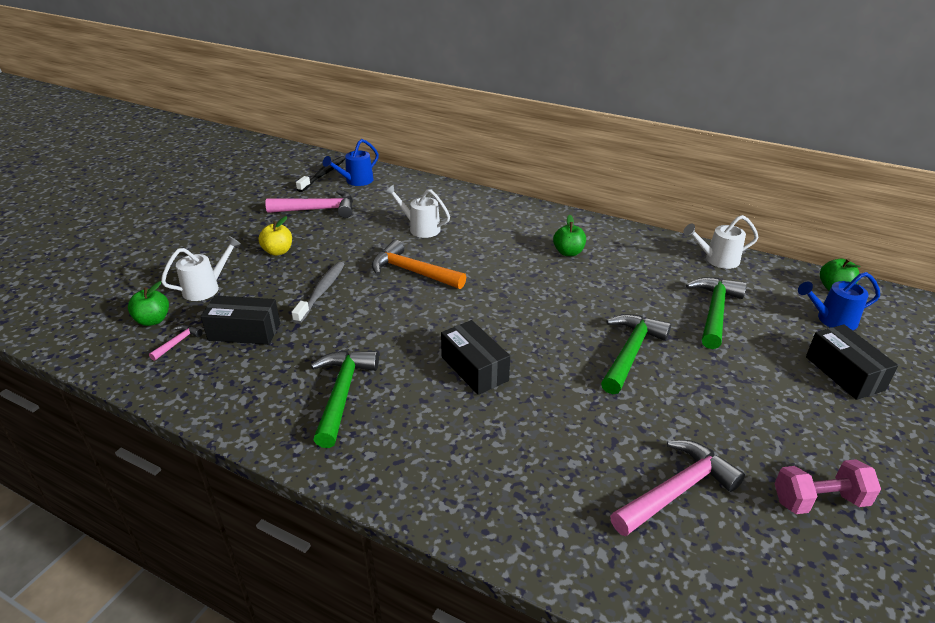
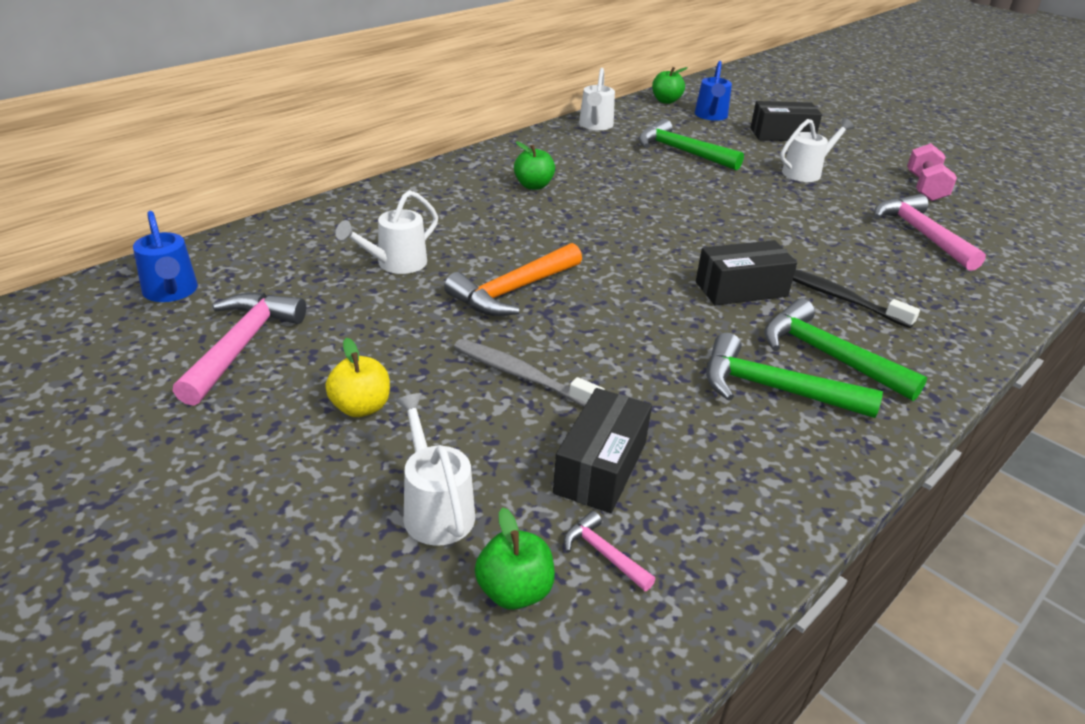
camera: 75 degrees left, 0 degrees up
black toothbrush [296,156,345,192] -> black toothbrush moved to [793,269,920,328]
green hammer [601,314,671,394] -> green hammer moved to [764,299,927,401]
none -> white watering can [780,118,854,182]

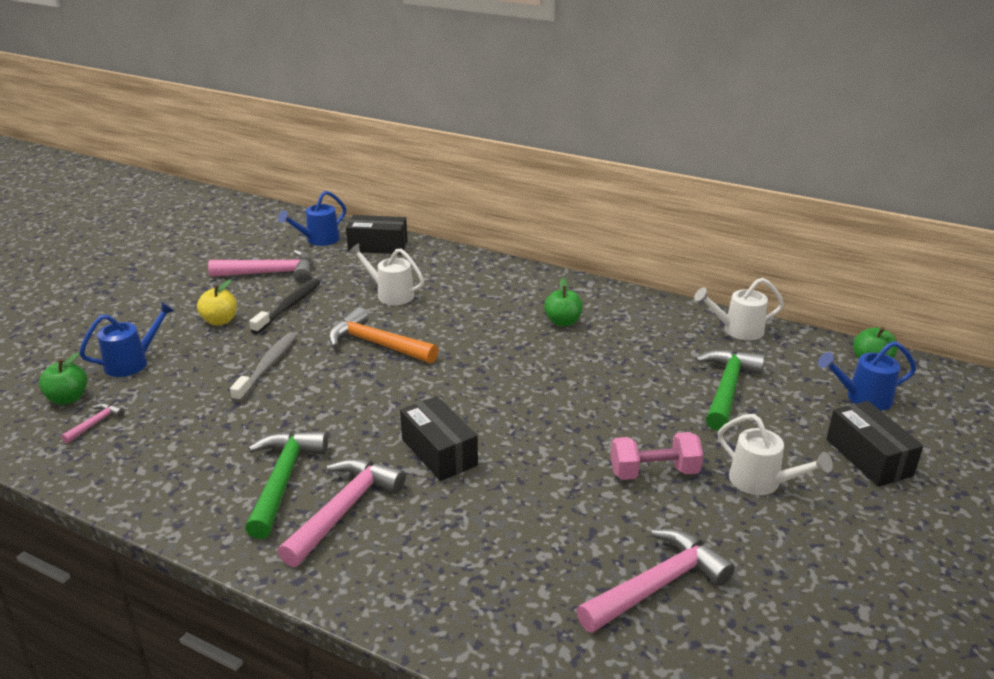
camera: 75 degrees right, 5 degrees down
white watering can [395,393,475,545] -> blue watering can [79,301,175,377]
black box [553,388,652,513] -> black box moved to [346,215,408,254]
green hammer [764,299,927,401] -> pink hammer [278,458,406,567]
black toothbrush [793,269,920,328] -> black toothbrush moved to [249,279,320,334]
pink dumbbell [907,143,957,201] -> pink dumbbell moved to [610,432,703,480]

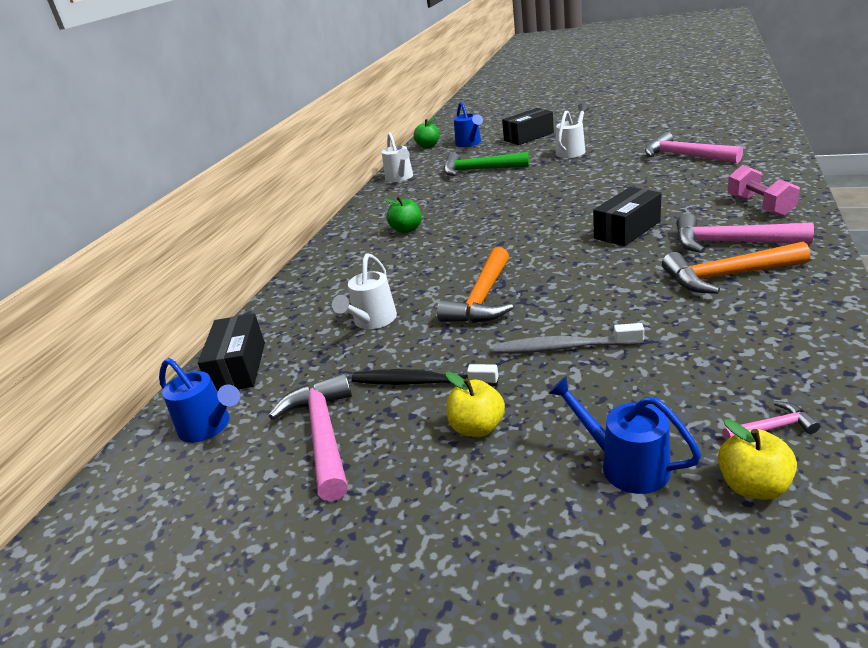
camera: 95 degrees left, 0 degrees up
green apple [39,352,88,405] -> yellow apple [718,419,797,500]
pink hammer [61,403,125,443] -> pink hammer turned 150 degrees clockwise [723,401,820,440]
green hammer [245,431,328,539] -> orange hammer [662,242,810,294]
pink dumbbell [610,432,703,480] -> pink dumbbell moved to [727,165,800,217]

